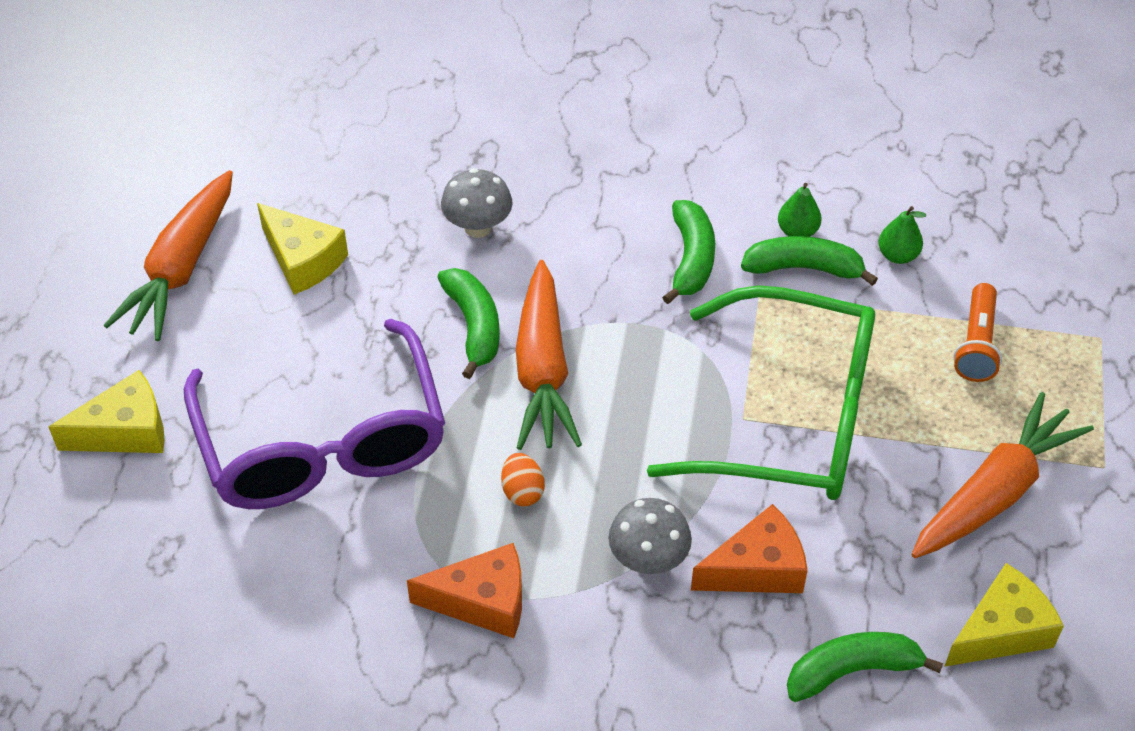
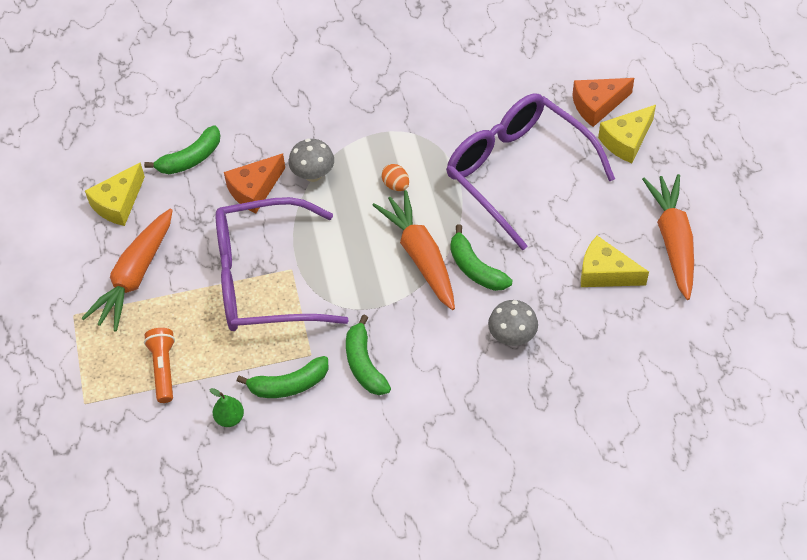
camera: 160 degrees right, 5 degrees up
orange cheese [407,543,522,638] -> orange cheese moved to [572,78,634,127]
green glasses [647,285,875,500] -> purple glasses [216,197,349,331]
green pear [778,183,822,237] -> none

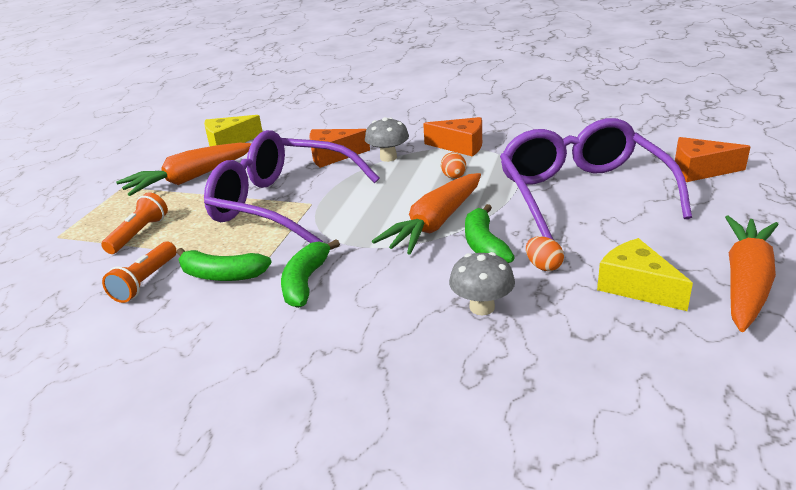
camera: 30 degrees right, 25 degrees down
green banana [144,125,220,174] -> none
green pear [210,388,244,427] -> orange flashlight [102,242,177,303]
orange carrot [372,190,455,310] -> orange carrot turned 150 degrees counterclockwise [372,173,481,255]
yellow cheese [598,105,656,163] -> none
none -> orange cheese [423,117,482,157]
none -> orange egg [526,236,564,271]

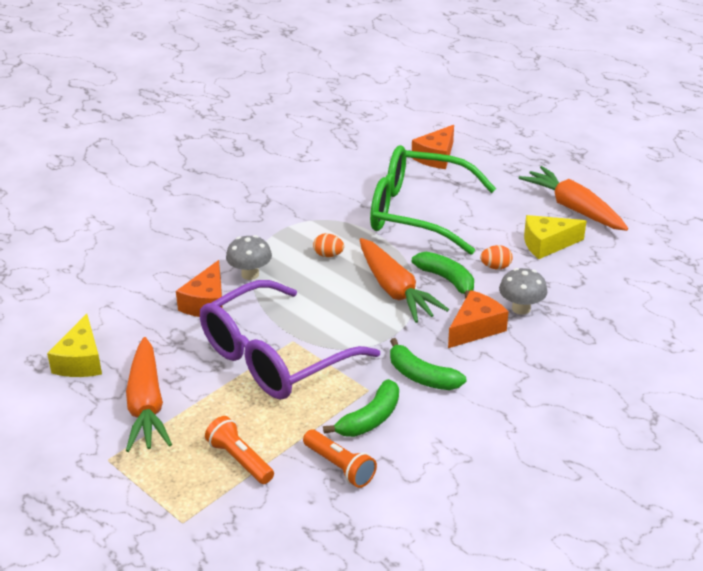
camera: 65 degrees left, 5 degrees up
orange cheese [423,117,482,157] -> orange cheese moved to [448,290,509,348]
green banana [465,204,515,263] -> green banana turned 150 degrees counterclockwise [412,252,474,299]
purple glasses [500,118,692,240] -> green glasses [370,145,496,255]

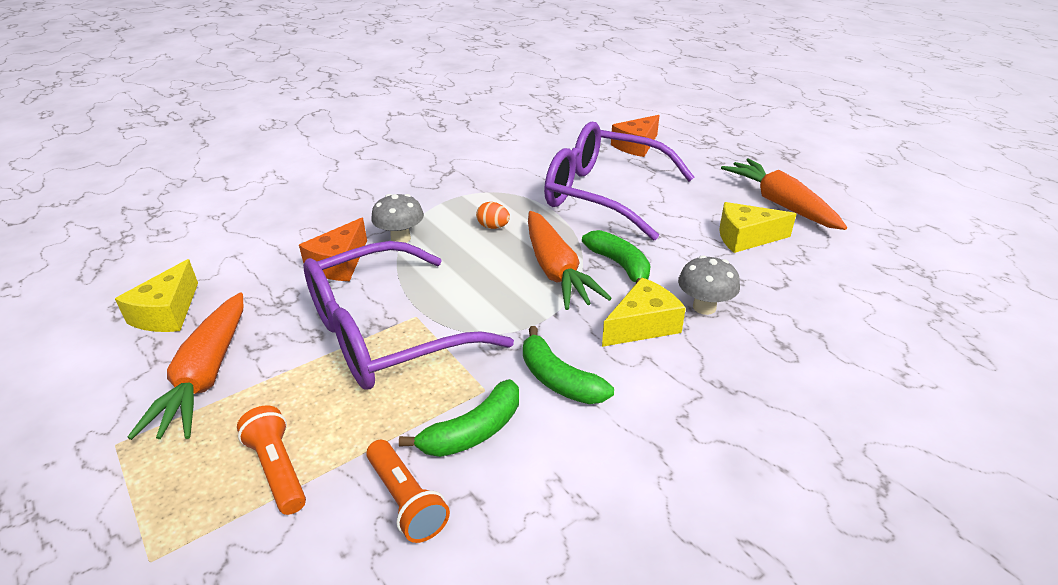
camera: 10 degrees right, 0 degrees up
green glasses [370,145,496,255] -> purple glasses [544,122,695,241]
orange cheese [448,290,509,348] -> yellow cheese [602,277,686,347]
orange egg [480,245,513,269] -> none

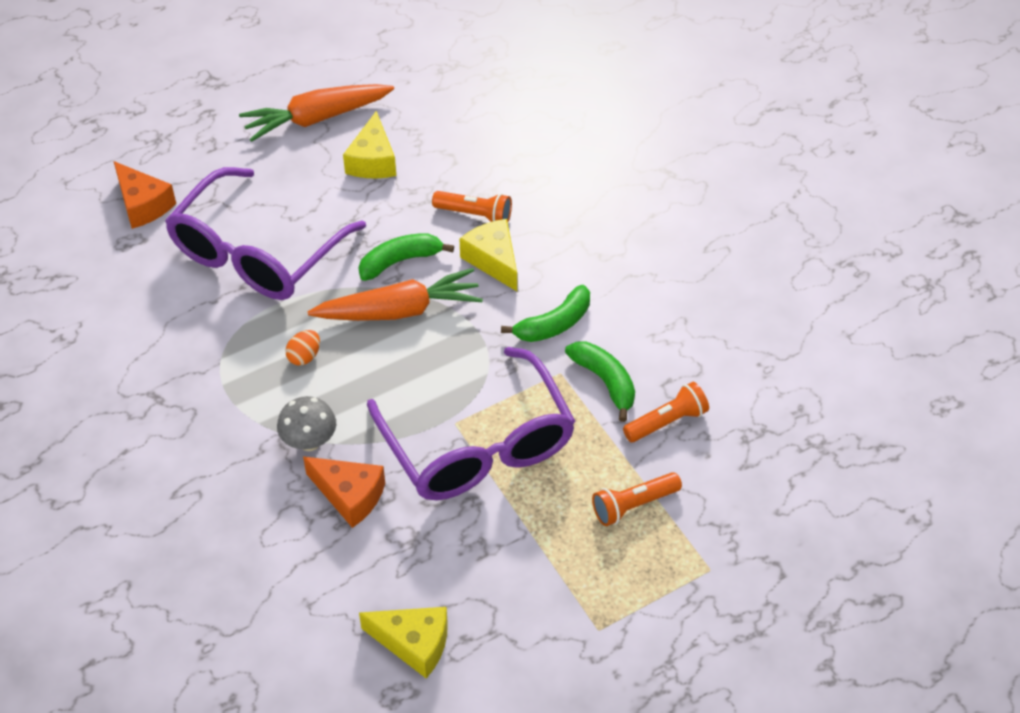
camera: 85 degrees left, 15 degrees up
orange carrot [127,293,243,440] -> none
grey mushroom [678,255,740,315] -> orange flashlight [432,191,512,222]

